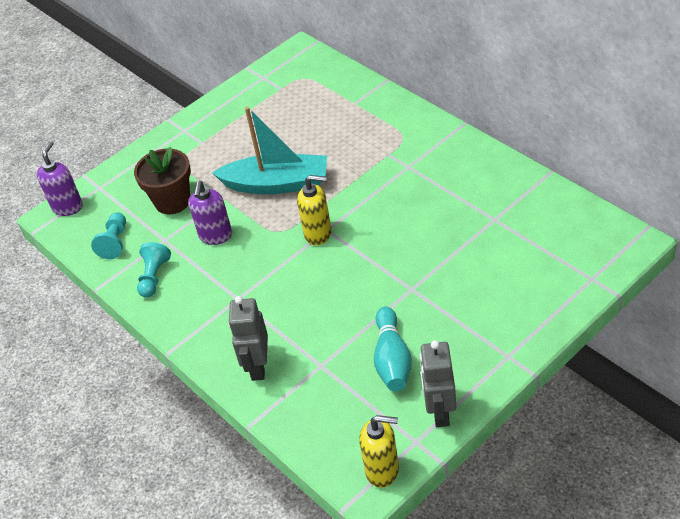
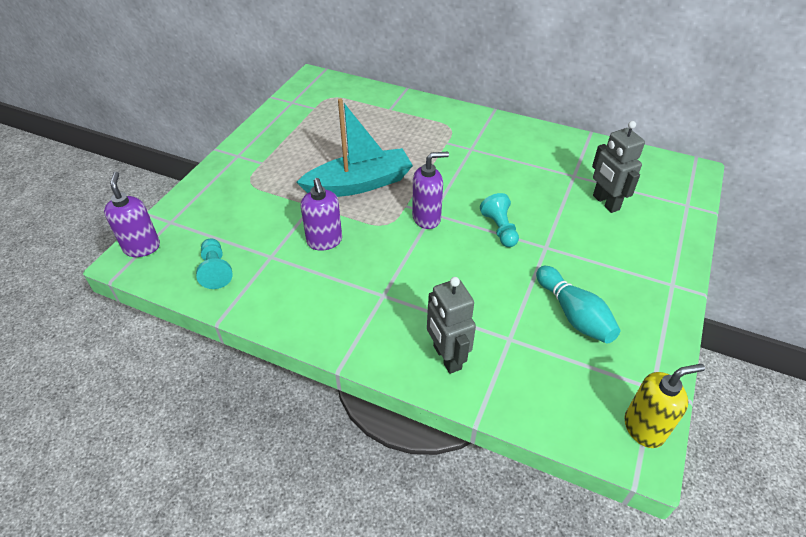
camera: 30 degrees left, 0 degrees up
brown flower pot [134,147,191,214] -> none
turquoise pawn [137,242,171,298] -> turquoise pawn moved to [480,193,519,247]
yellow soap dispenser [297,175,332,245] -> purple soap dispenser [412,152,449,229]
grey robot [420,340,456,427] -> grey robot moved to [592,121,645,213]

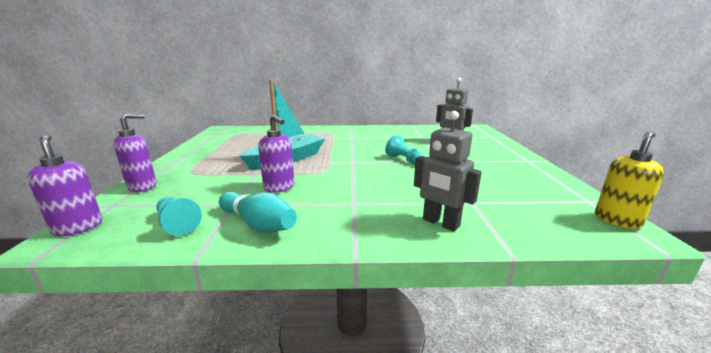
camera: 25 degrees left, 25 degrees down
purple soap dispenser [412,152,449,229] -> purple soap dispenser moved to [114,113,157,192]
turquoise bowling pin [536,266,620,344] -> turquoise bowling pin moved to [219,192,297,233]

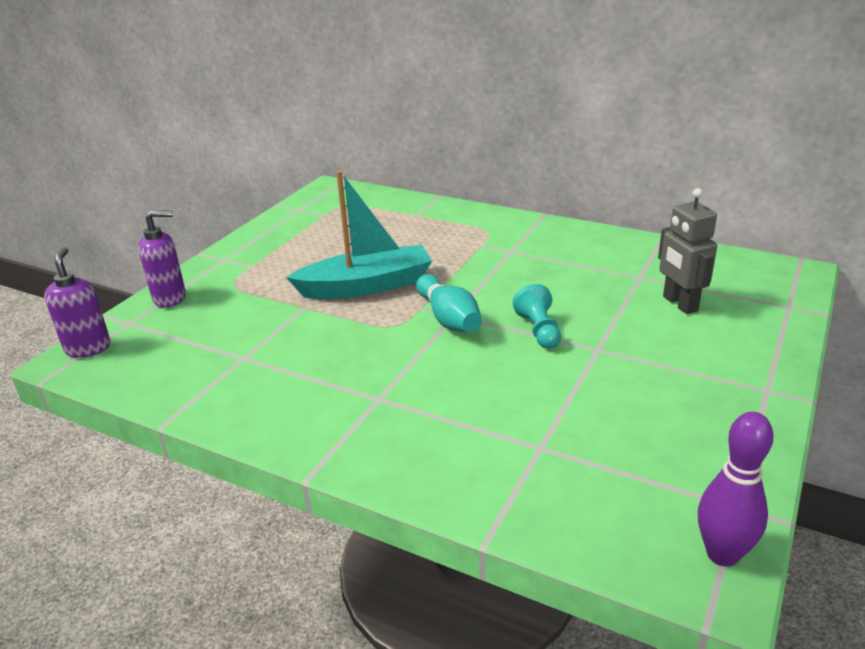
camera: 30 degrees right, 10 degrees up
turquoise pawn [156,197,202,236] -> none
turquoise bowling pin [219,192,297,233] -> turquoise bowling pin moved to [416,274,482,333]
purple soap dispenser [258,115,294,193] -> none
grey robot [414,111,482,231] -> none
yellow soap dispenser [595,132,664,229] -> purple bowling pin [698,412,774,567]

